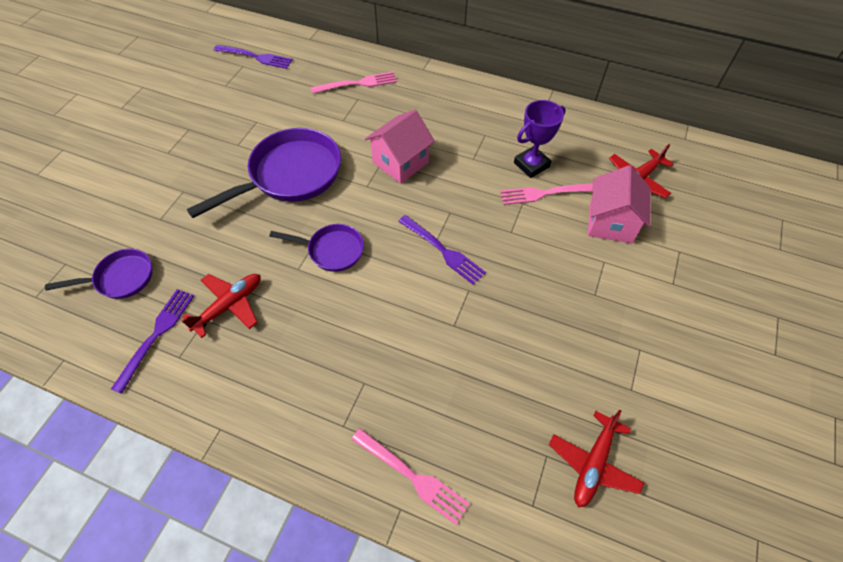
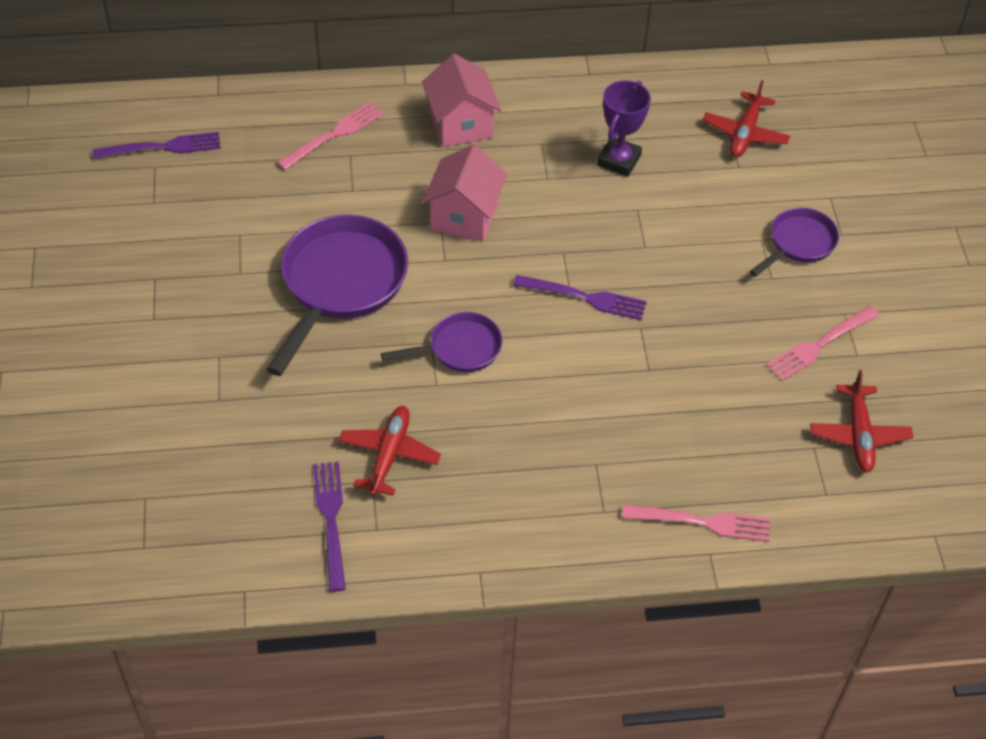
camera: 30 degrees left, 5 degrees down
purple pan [45,248,153,299] -> purple pan moved to [750,207,839,277]
pink fork [500,183,593,205] -> pink fork moved to [766,306,879,381]
pink house [588,165,651,243] -> pink house moved to [422,54,501,147]

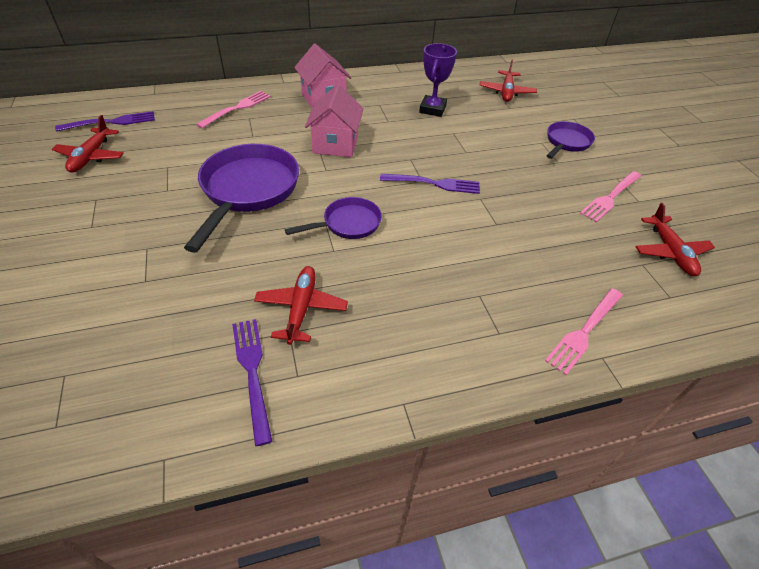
camera: 10 degrees left, 5 degrees down
pink fork [622,505,770,542] -> pink fork turned 135 degrees clockwise [545,288,623,375]
none -> red plane [52,115,124,173]

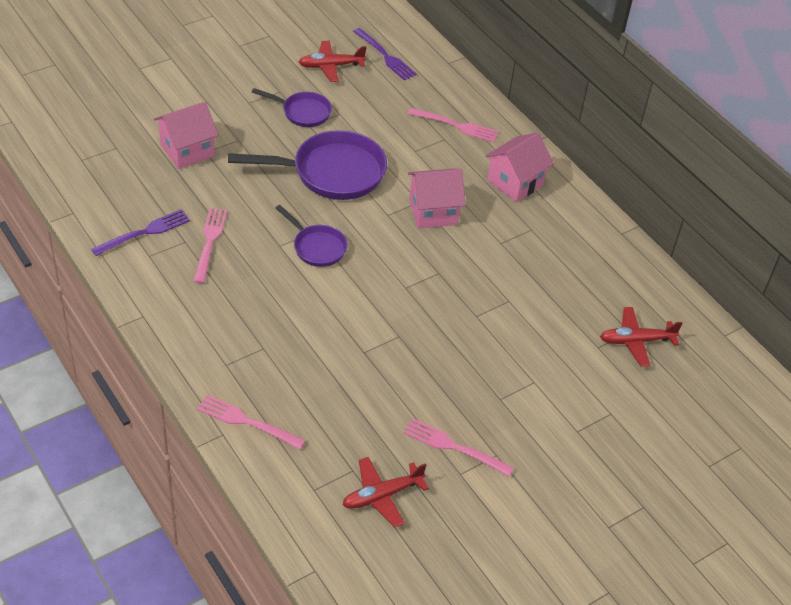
camera: 70 degrees right, 0 degrees up
red plane [254,266,348,345] -> pink fork [193,208,227,283]
purple fork [380,174,480,194] -> none
purple trophy [419,43,457,117] -> none
purple pan [547,121,595,159] -> purple pan moved to [252,88,332,127]
none -> pink house [154,102,218,169]

